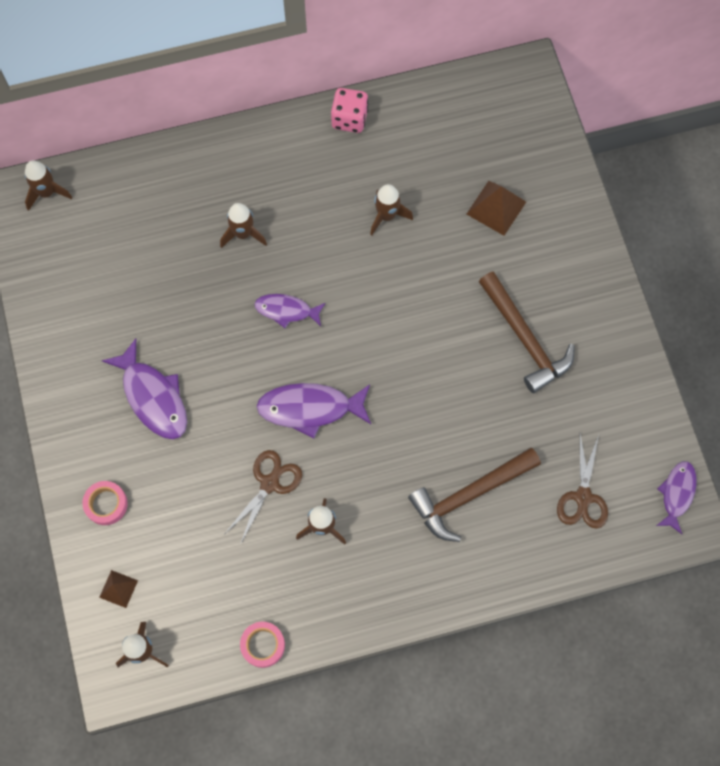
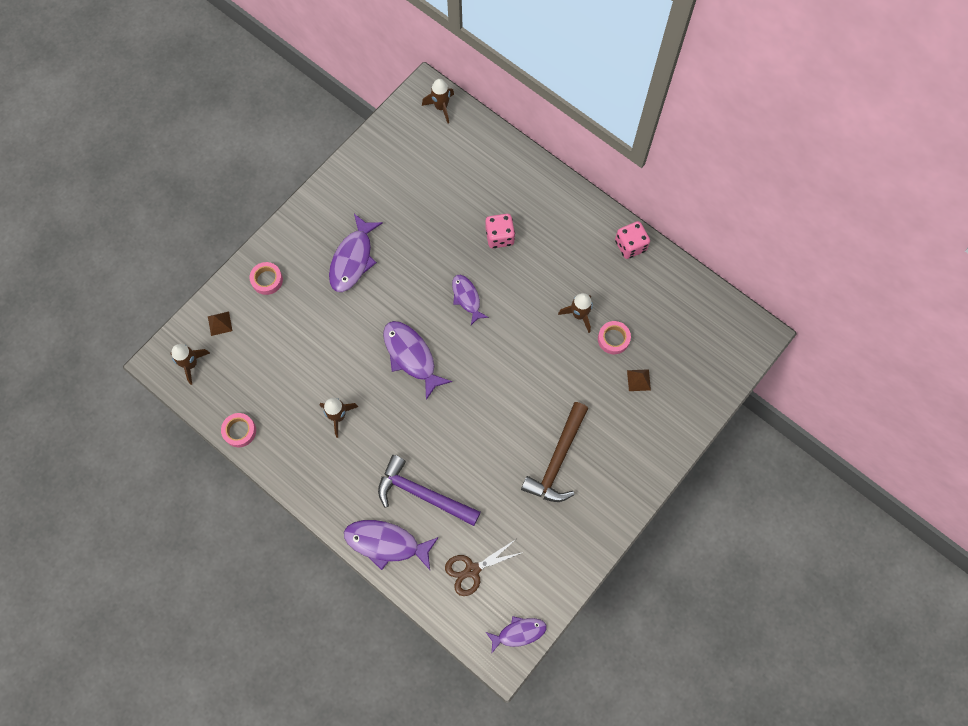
camera: 55 degrees right, 0 degrees up
brown rocket [220,203,267,248] -> pink dice [485,214,515,248]
brown scissors [225,450,302,545] -> none
brown hammer [408,448,541,542] -> purple hammer [378,455,481,526]
brown pyramid [467,181,526,236] -> brown pyramid [627,369,651,391], size x0.60
none -> purple fish [344,520,439,570]
none -> pink tape [598,321,631,354]

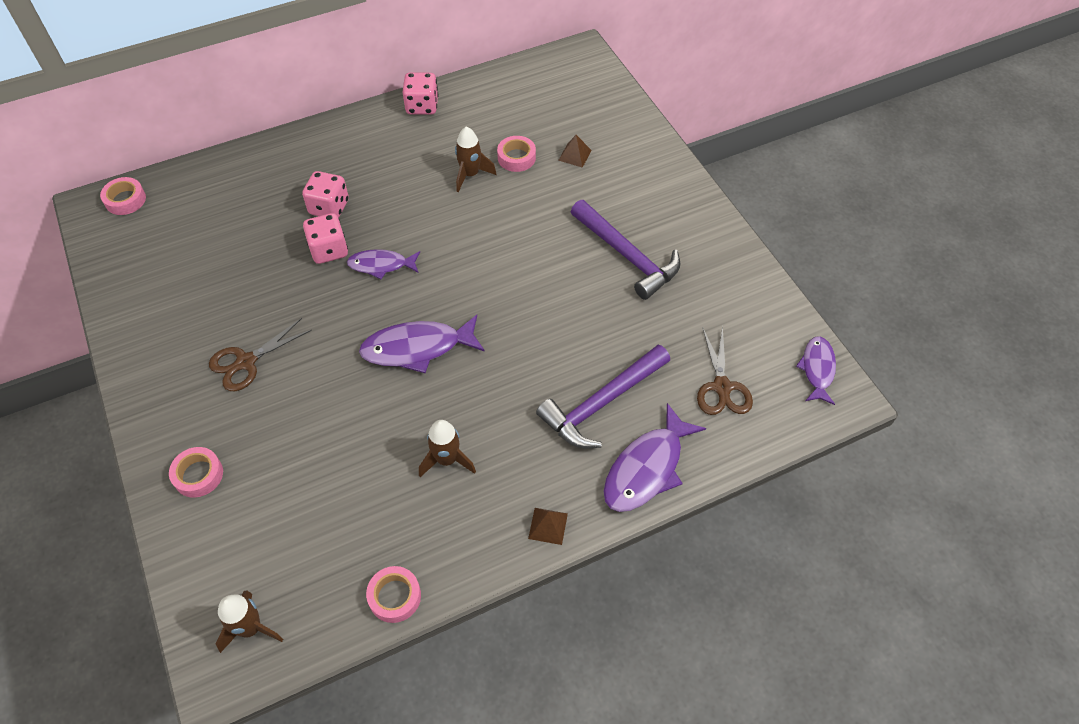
camera: 65 degrees left, 15 degrees down
brown pyramid [208,312,232,336] -> brown pyramid moved to [528,508,568,545]
purple fish [329,214,383,292] -> brown scissors [209,318,312,391]
brown rocket [422,79,454,123] -> pink tape [100,177,146,215]
brown hammer [521,402,588,502] -> purple hammer [571,200,680,300]
none -> pink dice [303,213,348,264]

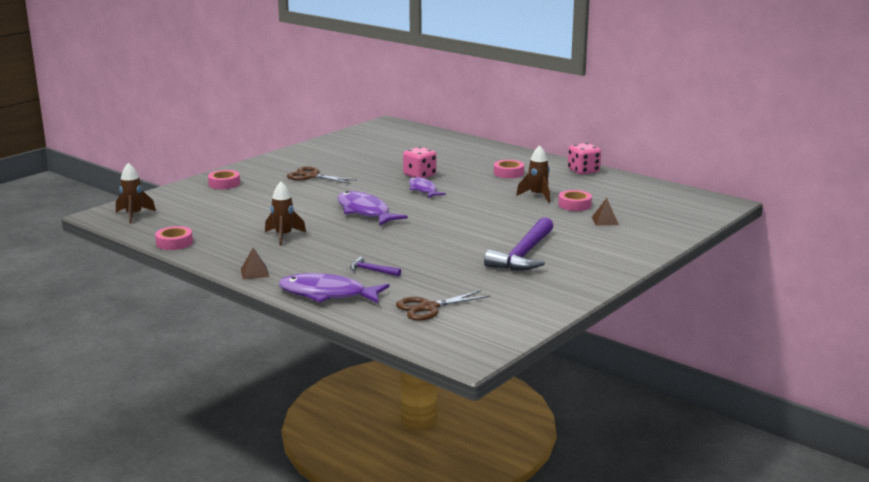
camera: 65 degrees right, 35 degrees down
pink tape [100,177,146,215] -> pink tape moved to [494,160,524,178]
pink dice [302,171,349,218] -> none
purple hammer [536,345,670,448] -> purple hammer [350,257,401,276], size x0.44
purple fish [796,336,836,405] -> none

